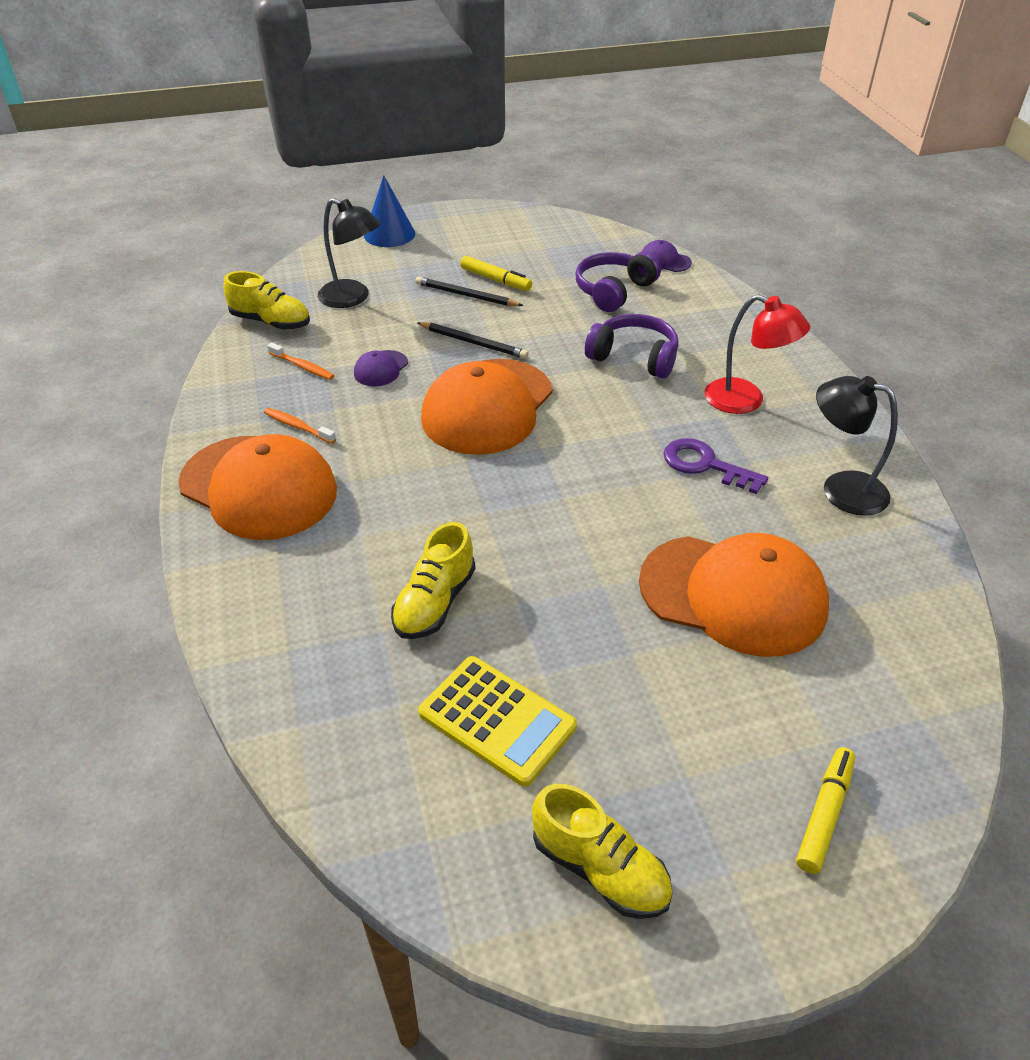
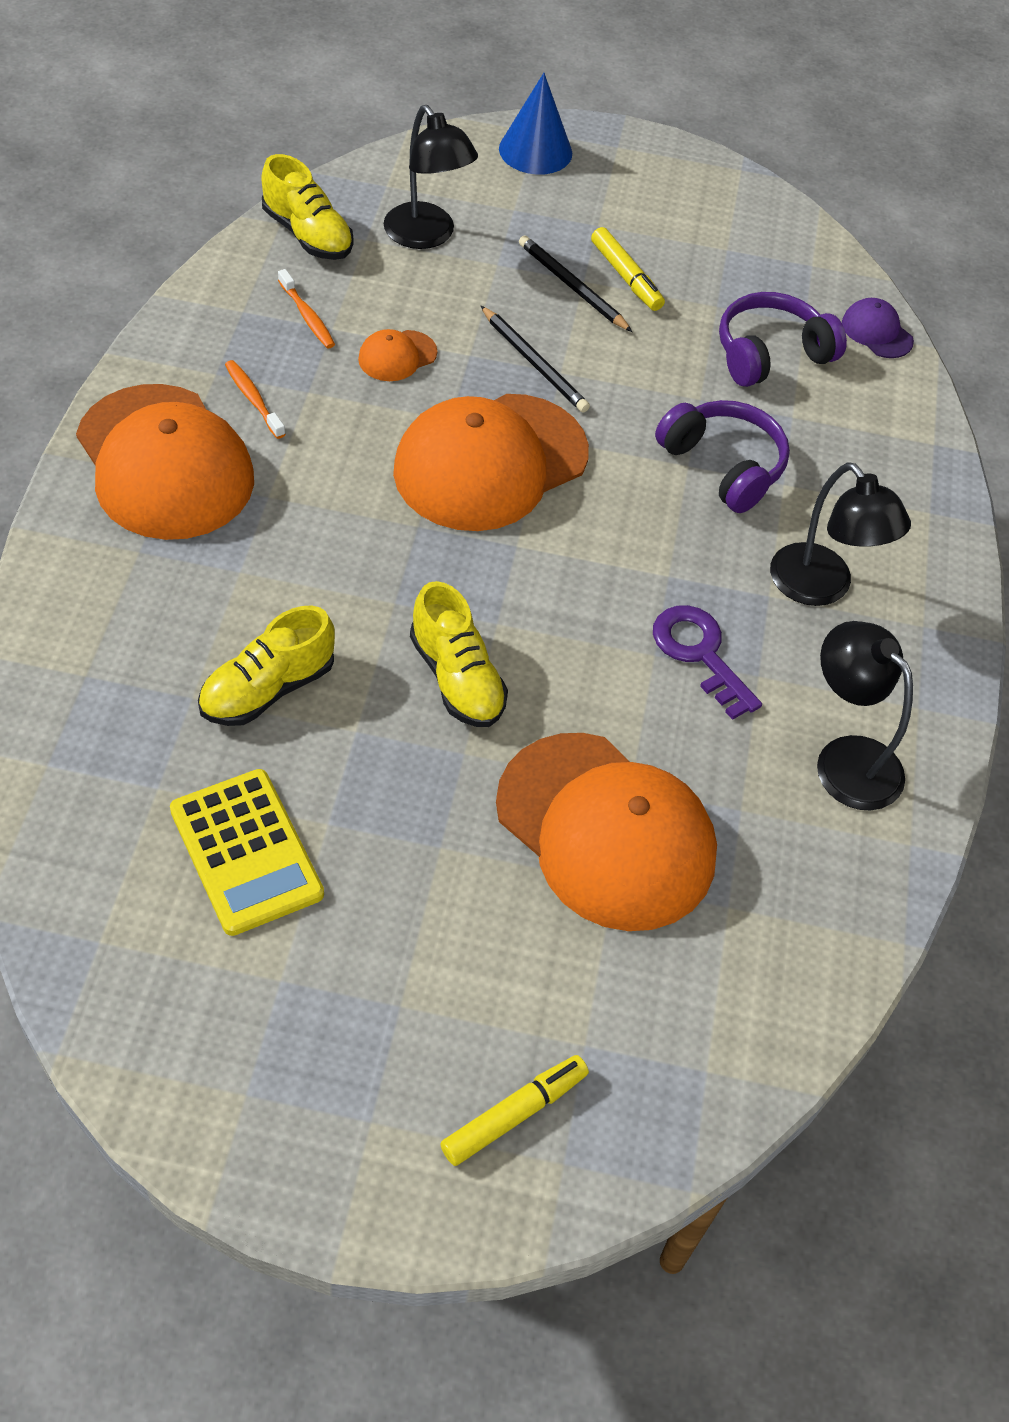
camera: 20 degrees right, 10 degrees up
purple cap [354,350,408,386] -> orange cap [358,329,437,381]
yellow shoe [532,784,673,919] -> yellow shoe moved to [410,581,508,727]
red lamp [705,294,810,414] -> black lamp [770,462,911,606]

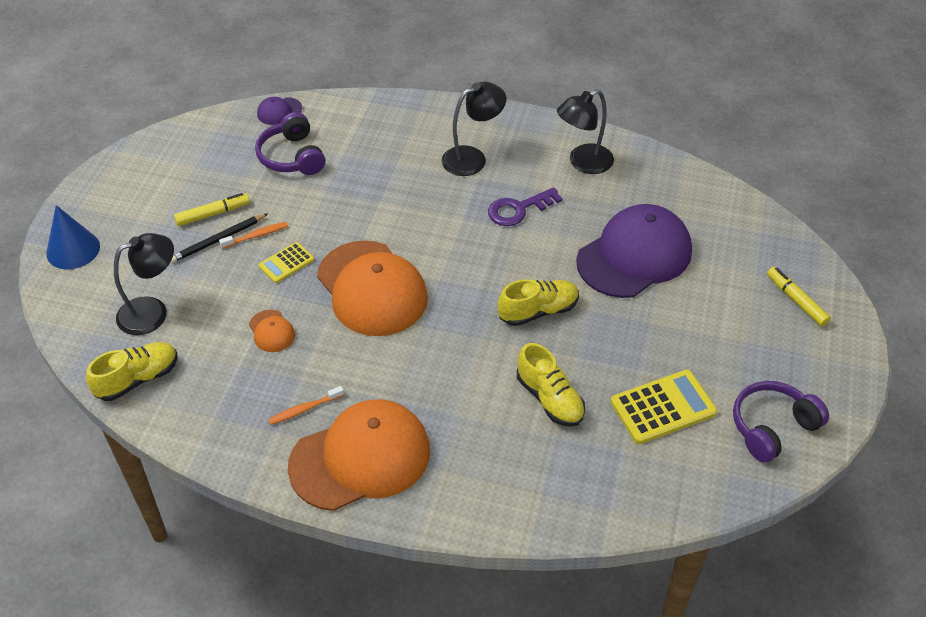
camera: 80 degrees left, 5 degrees down
orange toothbrush [278,269,335,348] -> orange toothbrush moved to [219,222,288,249]
black pencil [481,306,590,413] -> yellow calculator [259,242,314,283]
orange cap [496,733,717,931] -> purple cap [576,204,692,298]
purple headphones [655,400,790,513] -> purple headphones moved to [733,381,829,463]

